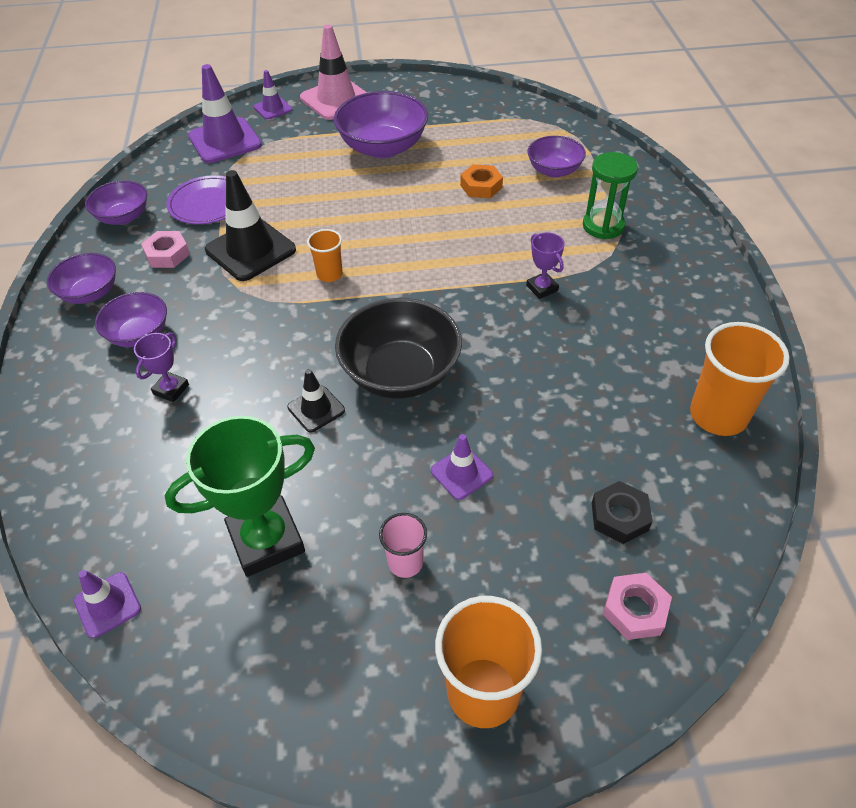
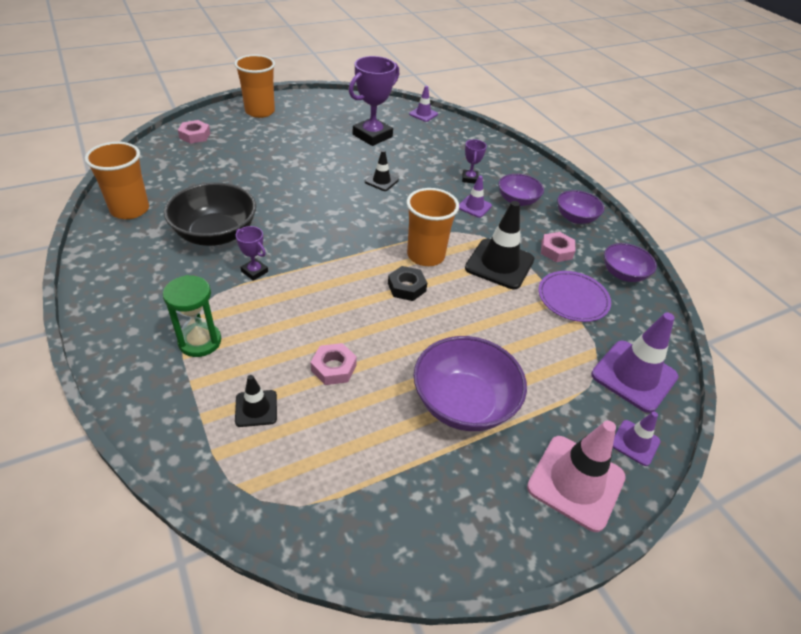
camera: 155 degrees right, 5 degrees down
green trophy [165,416,315,577] -> purple trophy [349,56,399,146]
orange cup [307,229,343,282] -> orange cup [407,188,459,266], size x1.85
black bowl [335,298,462,399] -> black bowl moved to [164,182,256,246]
pink cup [379,513,427,578] -> none
purple traffic cone [431,434,493,500] -> purple traffic cone moved to [459,176,492,218]
orange nut [460,164,503,198] -> pink nut [311,343,357,385]
purple bowl [528,136,586,178] -> black traffic cone [235,375,277,427]
black nut [592,481,653,544] -> black nut moved to [388,266,427,301]

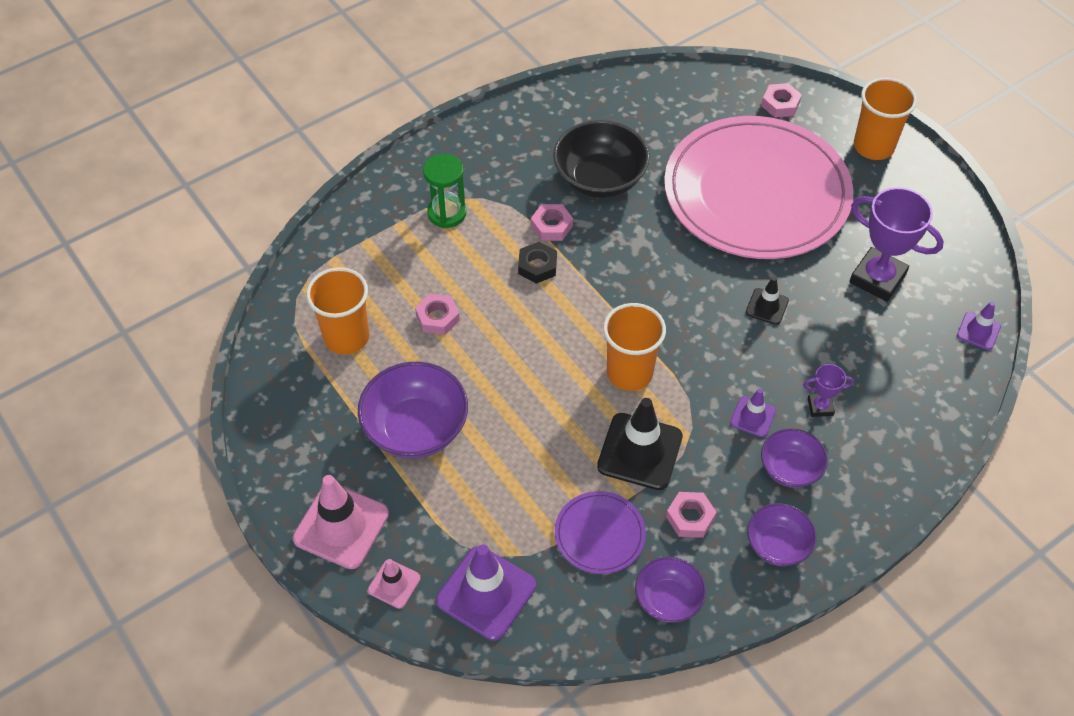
camera: 85 degrees right, 10 degrees up
orange cup [85,142,149,219] -> orange cup moved to [306,267,369,355]
black traffic cone [235,375,277,427] -> none
purple trophy [236,226,268,281] -> pink nut [531,204,573,241]
black nut [388,266,427,301] -> black nut moved to [518,242,557,284]
purple traffic cone [613,412,661,466] -> pink traffic cone [368,559,421,609]
none -> pink plate [664,116,854,259]

